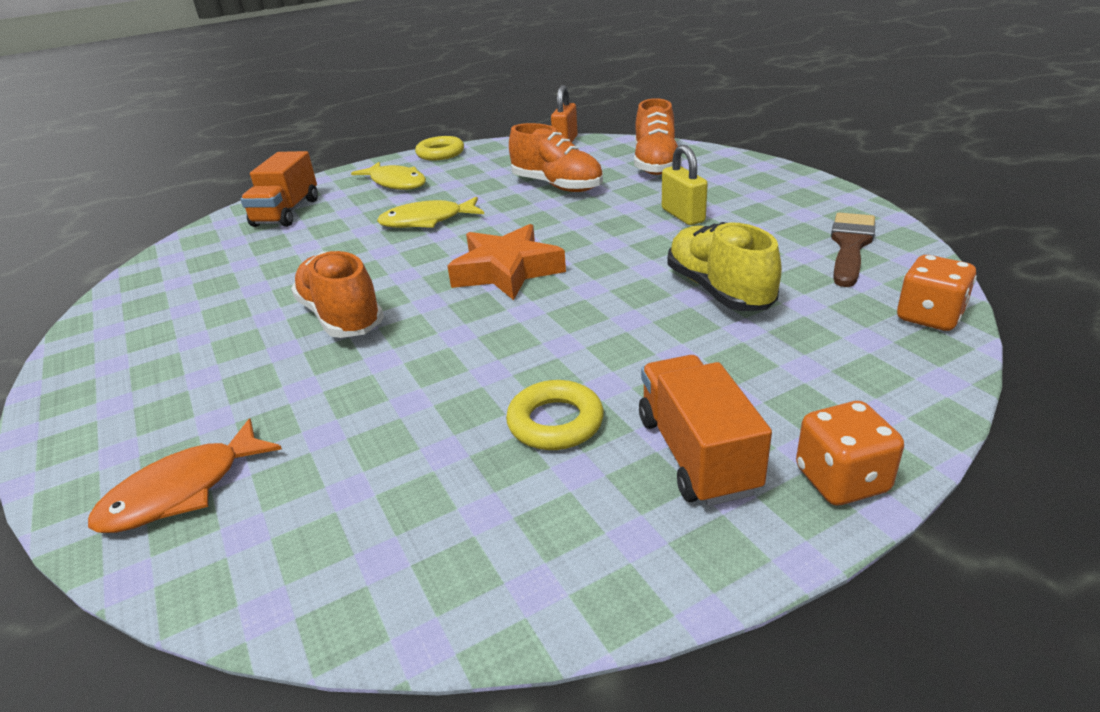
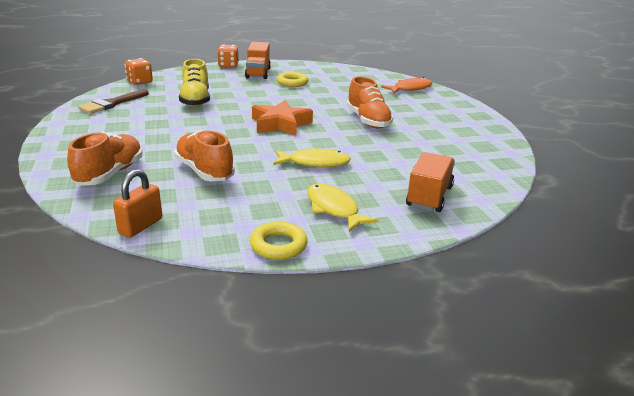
camera: 170 degrees left, 5 degrees down
yellow padlock [662,145,708,225] -> none

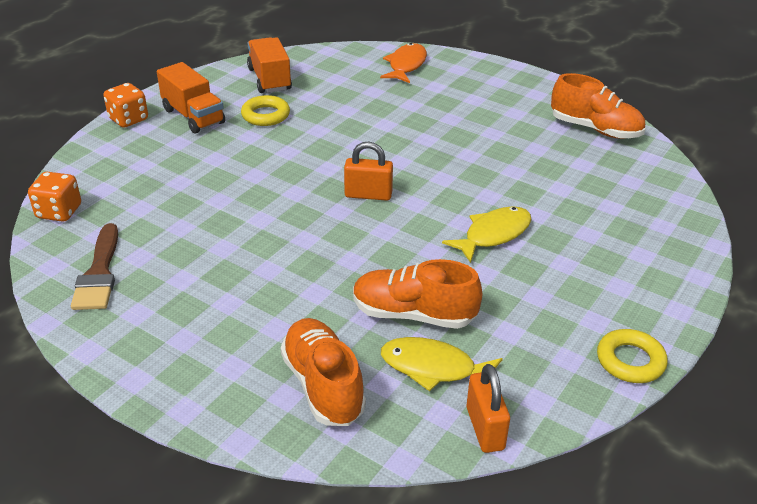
camera: 40 degrees left, 10 degrees up
yellow shoe [179,59,210,107] -> none
orange star [252,100,313,136] -> orange padlock [344,142,393,201]
yellow fish [307,184,379,232] -> yellow fish moved to [381,337,503,391]
orange shoe [347,76,394,128] -> orange shoe moved to [551,73,645,139]
orange truck [406,152,455,212] -> orange truck moved to [247,37,292,93]

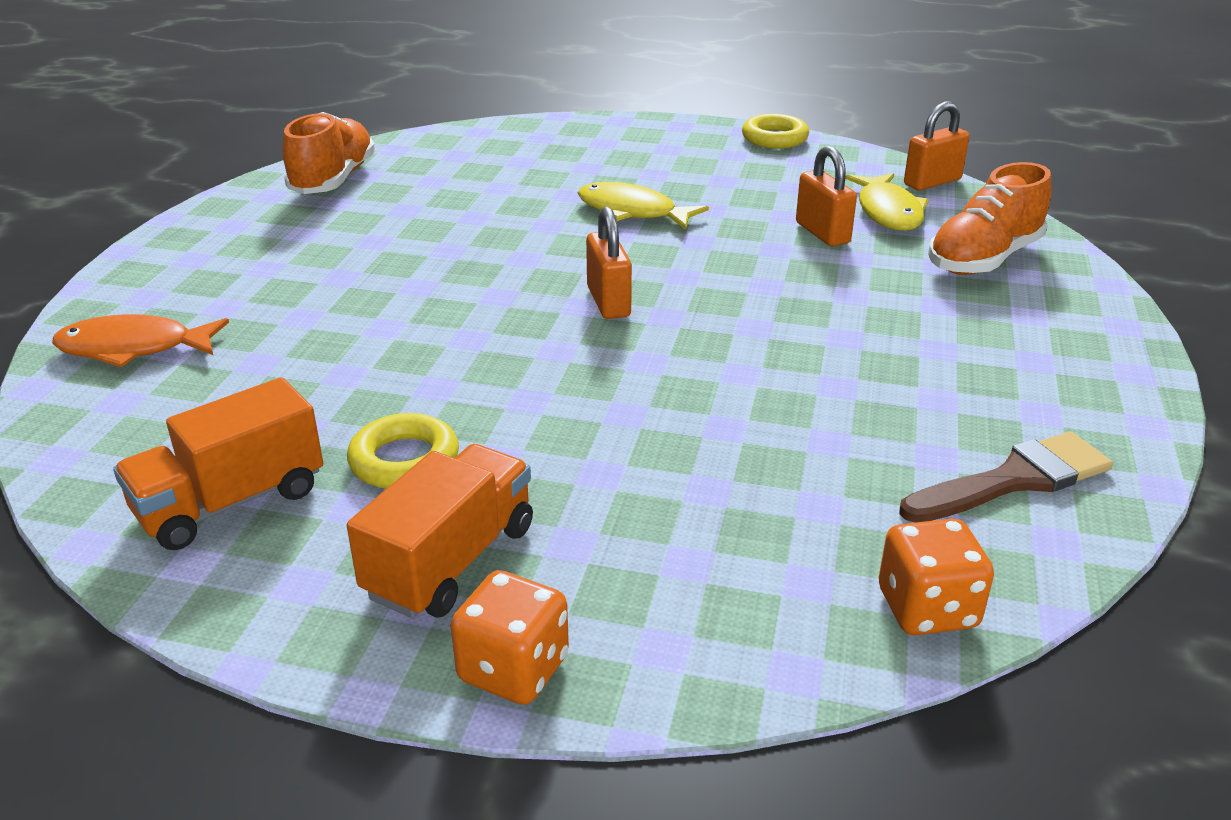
camera: 110 degrees left, 5 degrees down
orange shoe [353,259,482,329] -> orange padlock [796,146,857,247]

